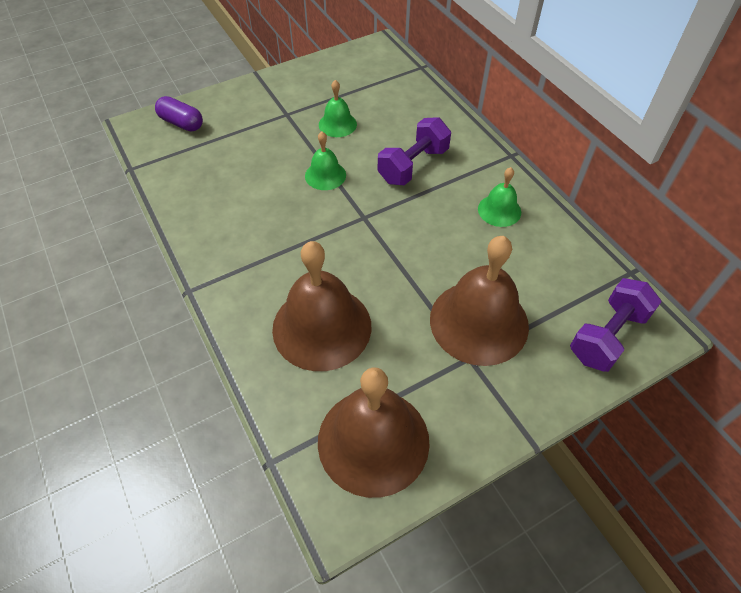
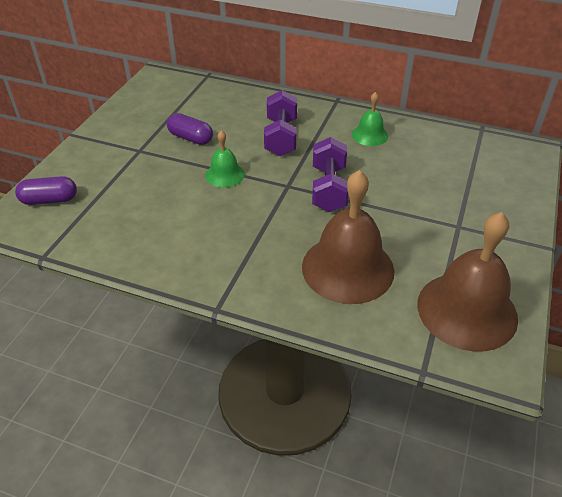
camera: 40 degrees left, 10 degrees down
green bell [319,80,357,137] -> purple capsule [167,113,213,145]
brown bell [430,236,529,366] -> none
purple dumbbell [570,278,662,372] -> purple dumbbell moved to [312,137,349,212]

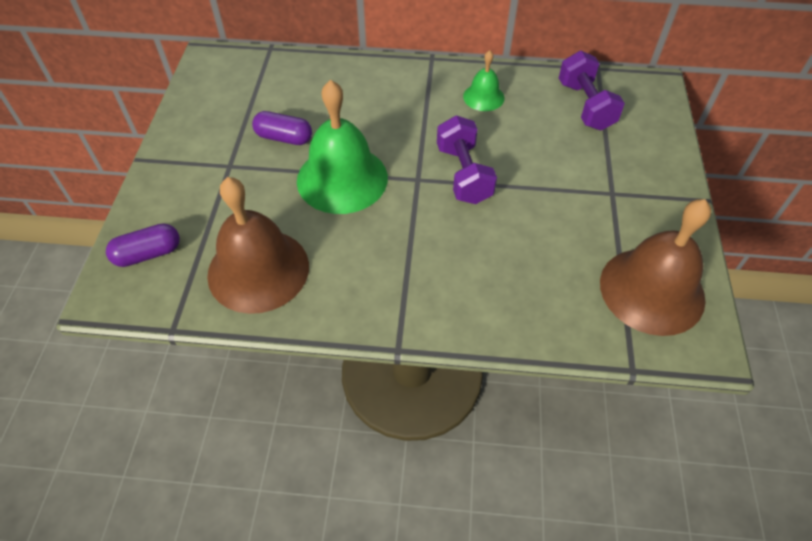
camera: 15 degrees left, 10 degrees up
green bell [205,130,245,187] -> green bell [297,80,388,214], size x1.99
purple dumbbell [264,90,297,156] -> purple dumbbell moved to [559,51,625,130]
brown bell [302,170,394,304] -> brown bell moved to [207,177,309,314]

